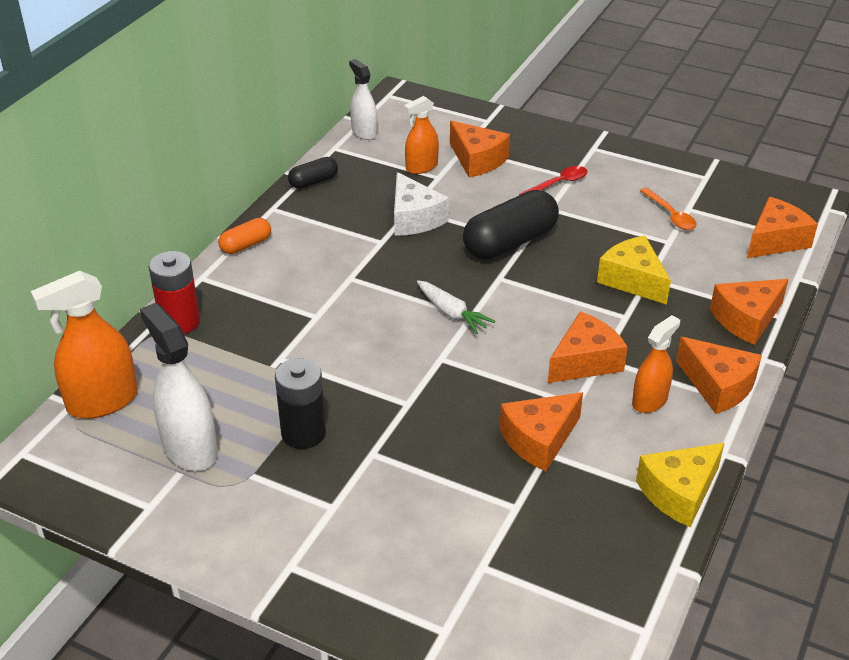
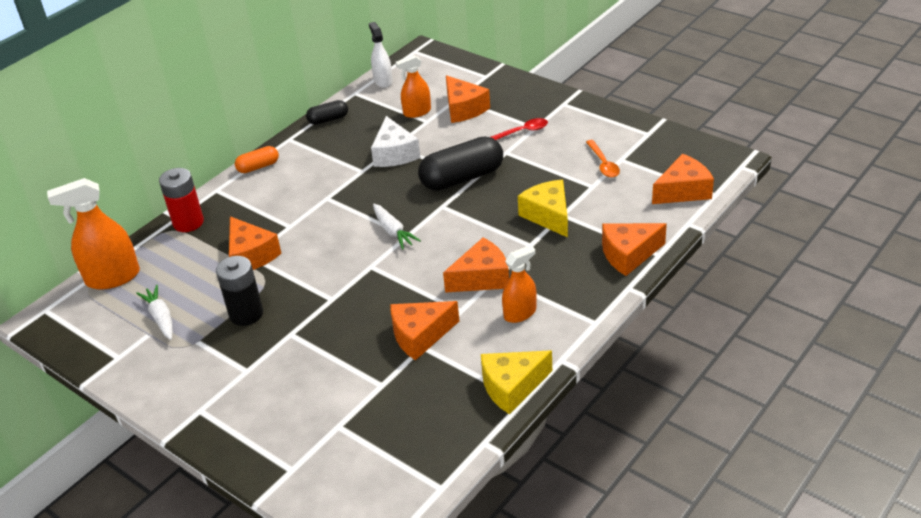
camera: 15 degrees right, 0 degrees up
white spray bottle [140,303,218,471] -> white carrot [136,285,173,340]
orange cheese [676,337,762,414] -> orange cheese moved to [229,216,281,270]

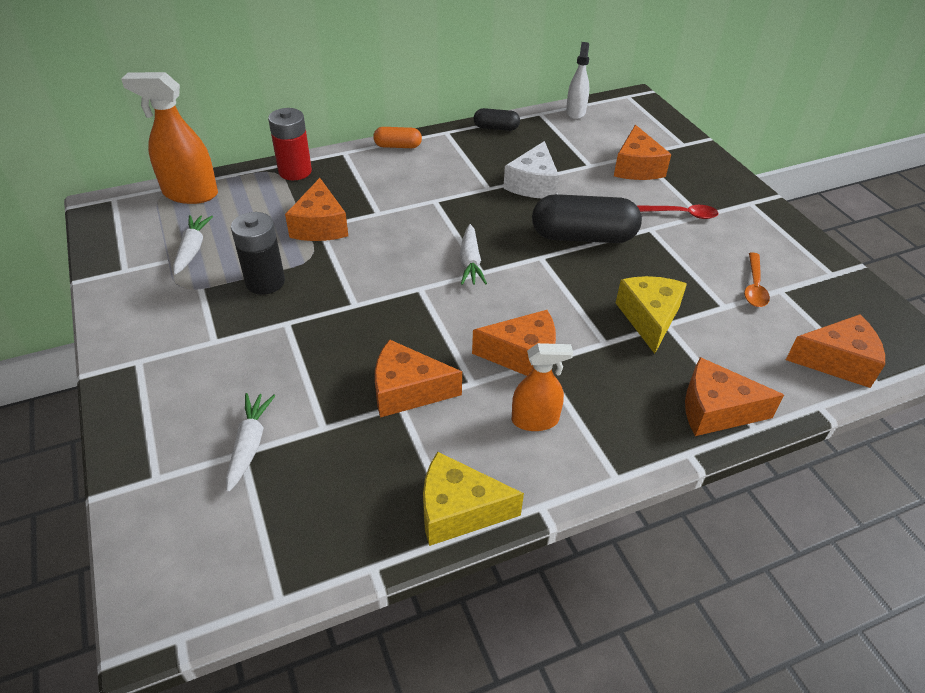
camera: 25 degrees right, 5 degrees up
orange spray bottle [396,55,431,118] -> none
none -> white carrot [226,393,276,492]

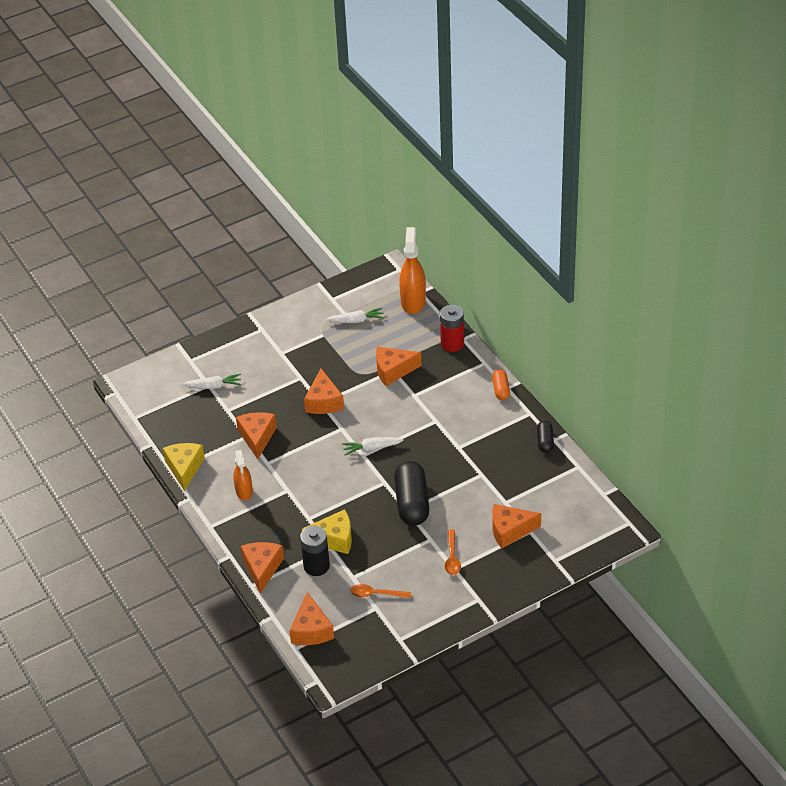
camera: 85 degrees right, 0 degrees up
black battery [231,212,285,295] -> black battery moved to [300,526,330,576]
orange cheese [472,310,556,376] -> orange cheese moved to [304,369,344,414]
white cheese [503,141,559,198] -> none
white spray bottle [566,42,589,119] -> none
red spoon [637,205,718,219] -> orange spoon [445,530,461,575]

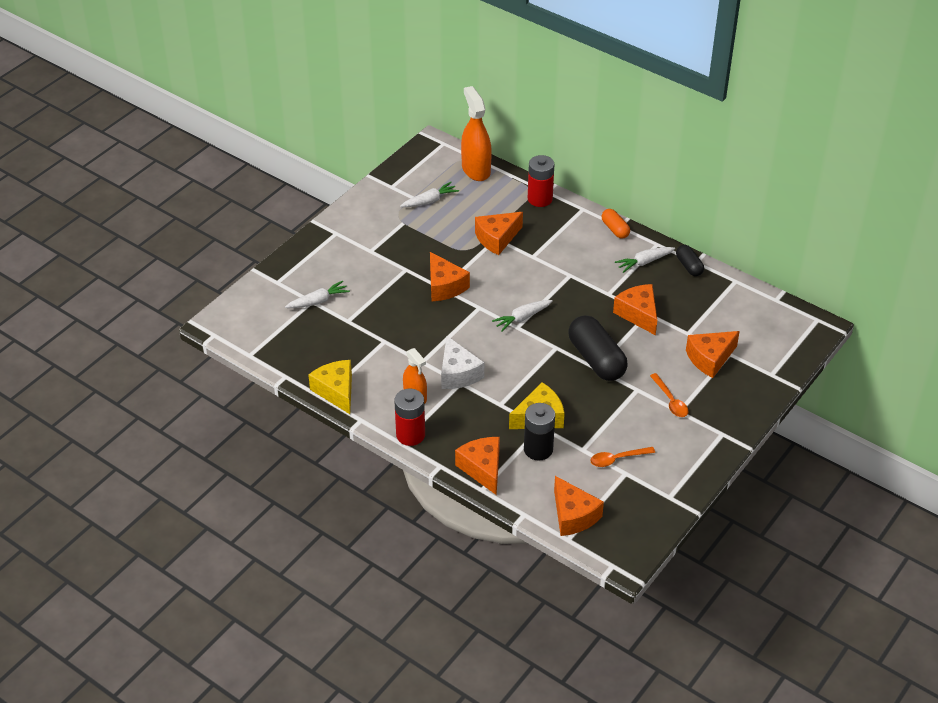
camera: 25 degrees left, 0 degrees up
orange cheese [236,412,277,459] -> orange cheese moved to [613,284,657,335]
none -> red battery [394,389,425,446]
none -> white cheese [441,336,484,389]
none -> white carrot [615,247,675,273]

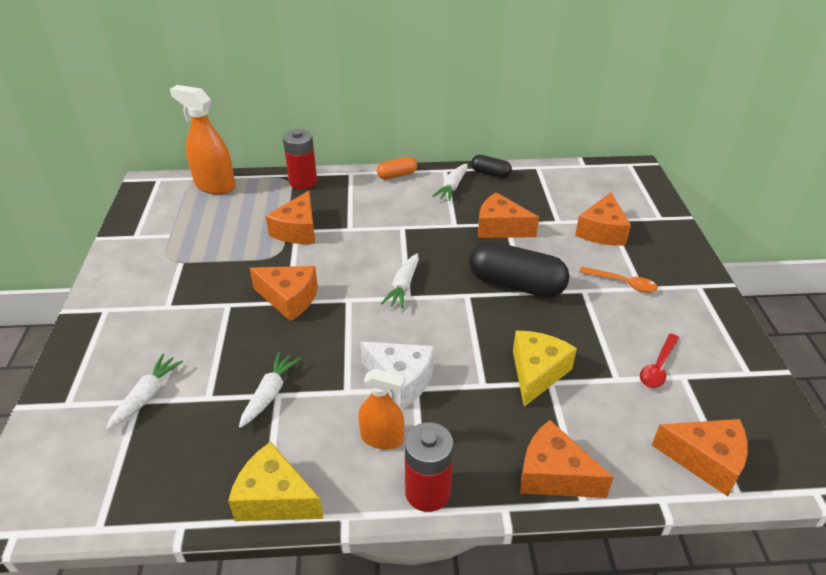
camera: 40 degrees left, 5 degrees down
white carrot [400,182,459,207] -> white carrot moved to [239,352,301,428]
black battery [524,403,555,460] -> none
orange spoon [590,447,655,467] -> red spoon [640,333,679,388]
orange capsule [601,209,630,239] -> orange capsule turned 45 degrees counterclockwise [377,157,417,180]

